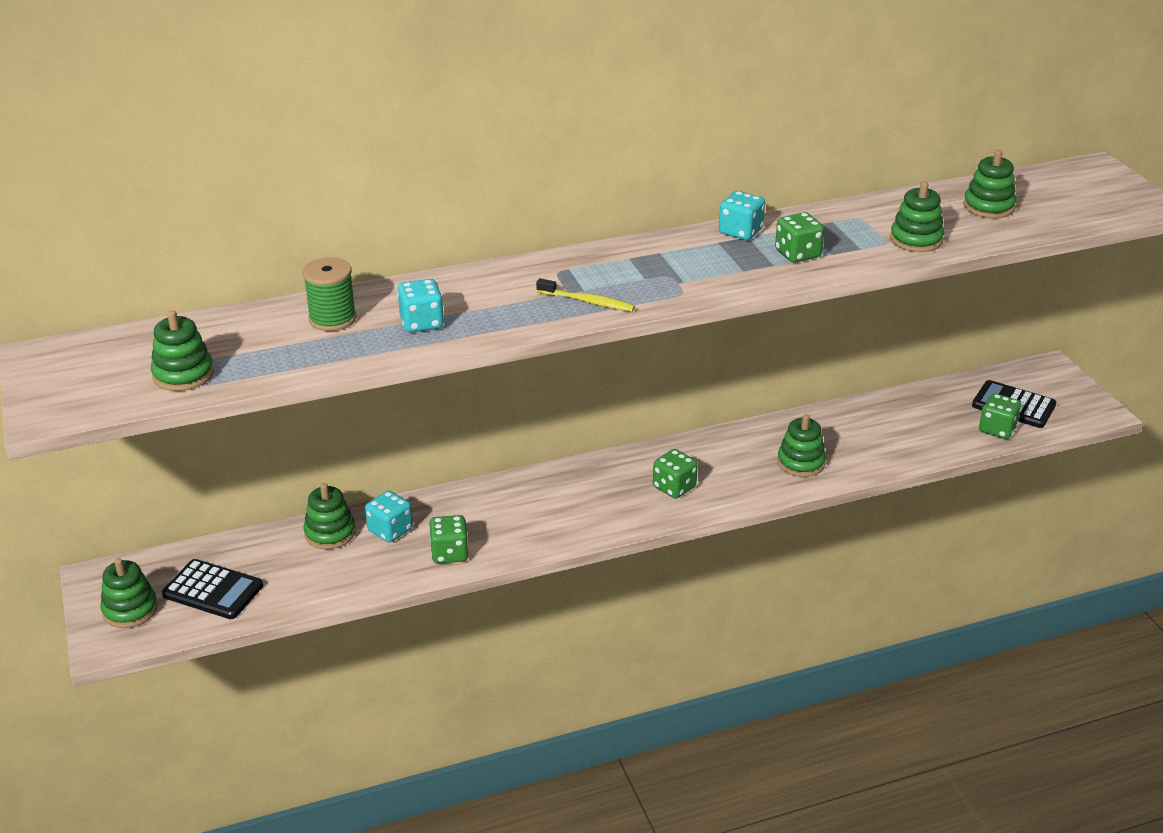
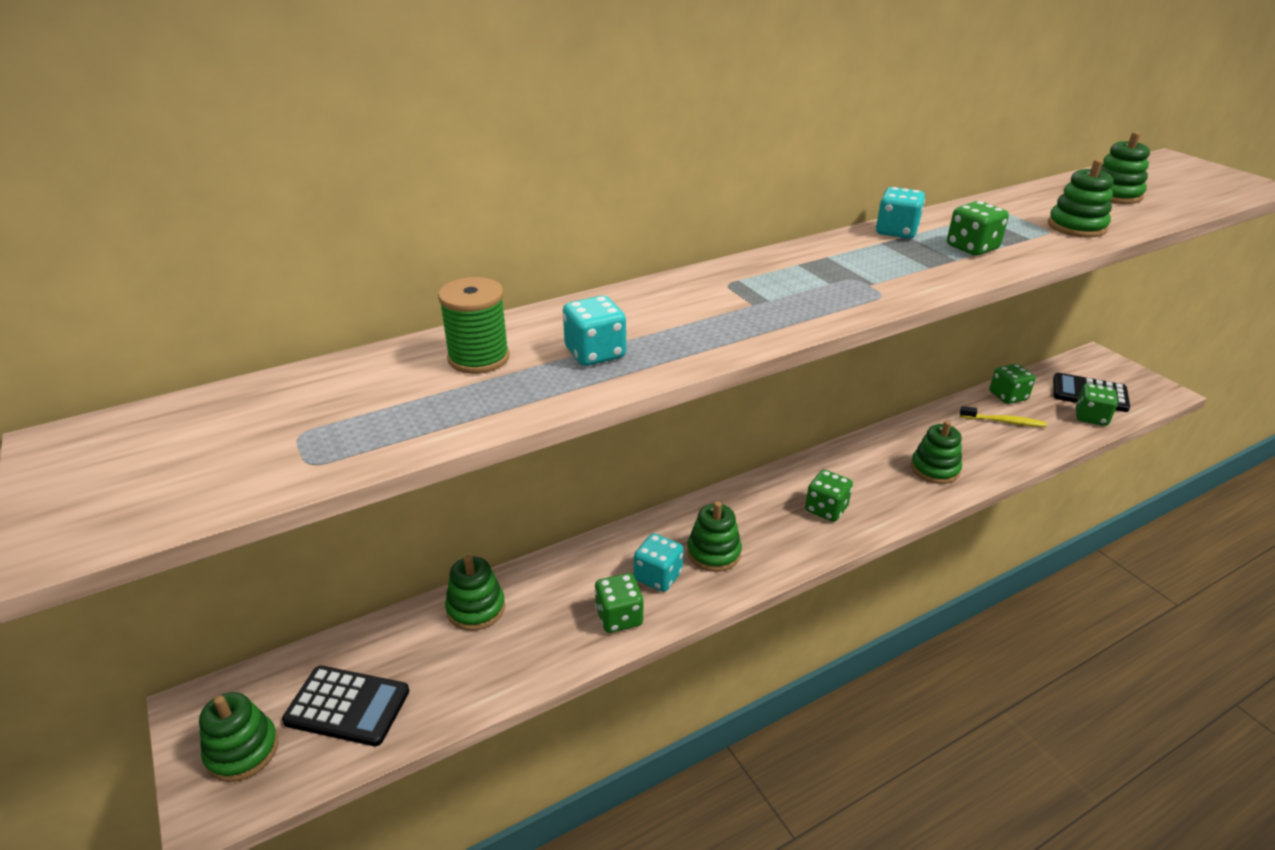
camera: 10 degrees left, 0 degrees up
green stacking toy [151,310,214,391] -> green stacking toy moved to [687,501,742,572]
turquoise dice [365,491,413,543] -> turquoise dice moved to [634,533,684,592]
yellow toothbrush [536,278,635,312] -> yellow toothbrush moved to [960,406,1047,427]
none -> green dice [990,364,1036,404]

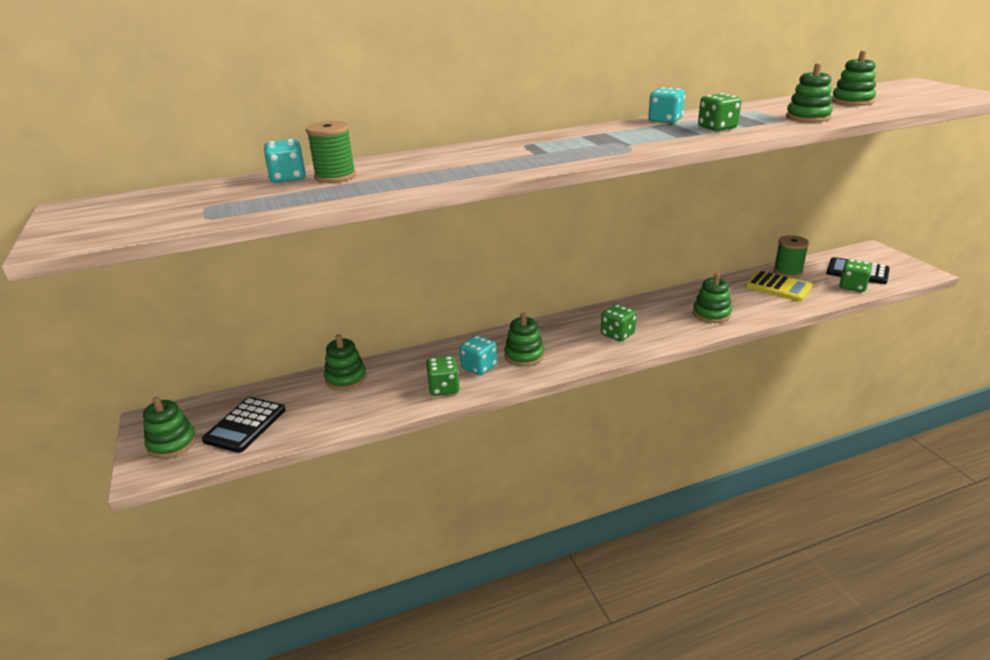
camera: 10 degrees right, 5 degrees down
black calculator [282,666,409,746] -> black calculator turned 90 degrees clockwise [202,397,286,453]
turquoise dice [563,296,626,366] -> turquoise dice moved to [264,139,306,183]
yellow toothbrush [960,406,1047,427] -> yellow calculator [745,271,813,301]
green dice [990,364,1036,404] -> green spool [773,235,809,278]

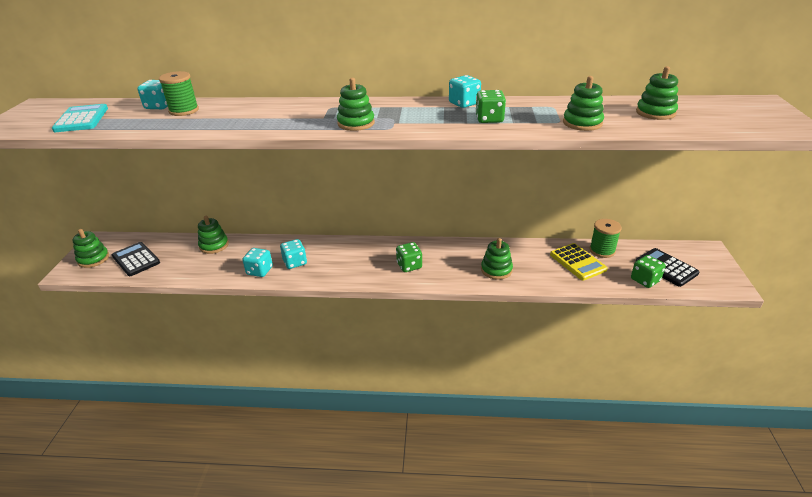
camera: 25 degrees right, 5 degrees up
black calculator [202,397,286,453] -> black calculator turned 90 degrees clockwise [112,242,160,276]
green dice [426,356,460,396] -> turquoise dice [242,248,273,277]
green stacking toy [504,313,544,367] -> green stacking toy moved to [337,78,375,131]
none -> turquoise calculator [52,104,108,132]

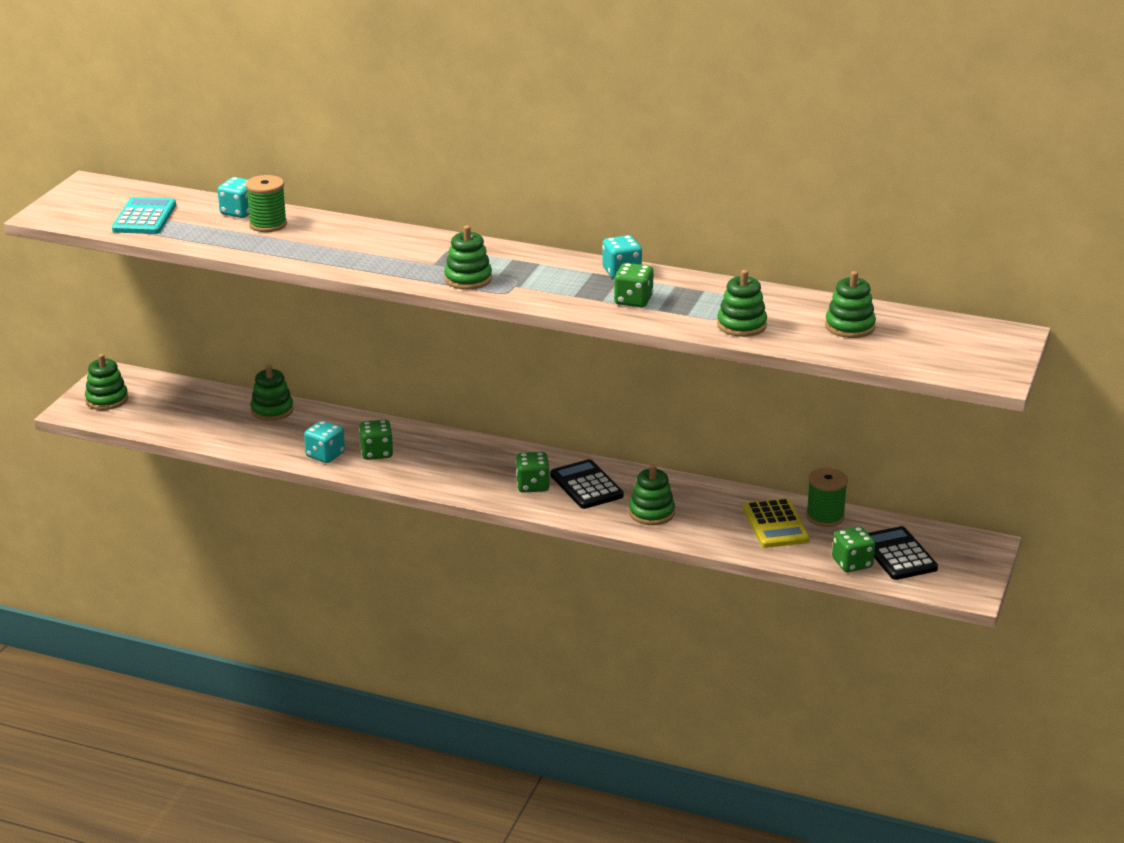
camera: 15 degrees right, 5 degrees down
black calculator [112,242,160,276] -> black calculator moved to [550,459,624,509]
turquoise dice [280,239,307,269] -> green dice [359,420,393,460]

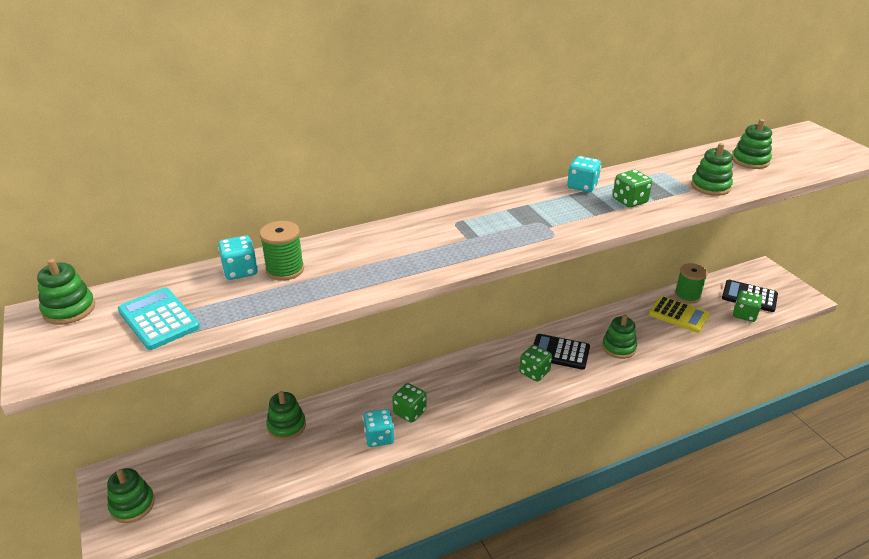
camera: 45 degrees left, 5 degrees up
green stacking toy [444,225,492,290] -> green stacking toy moved to [37,259,95,325]

